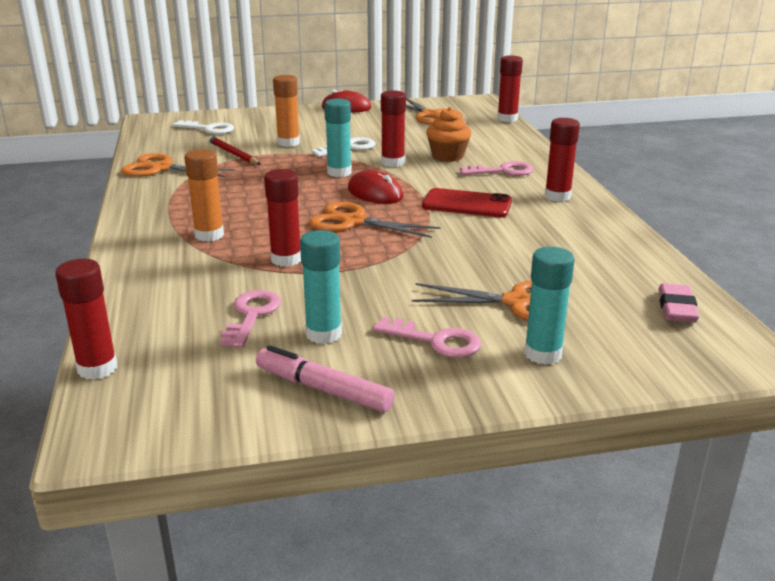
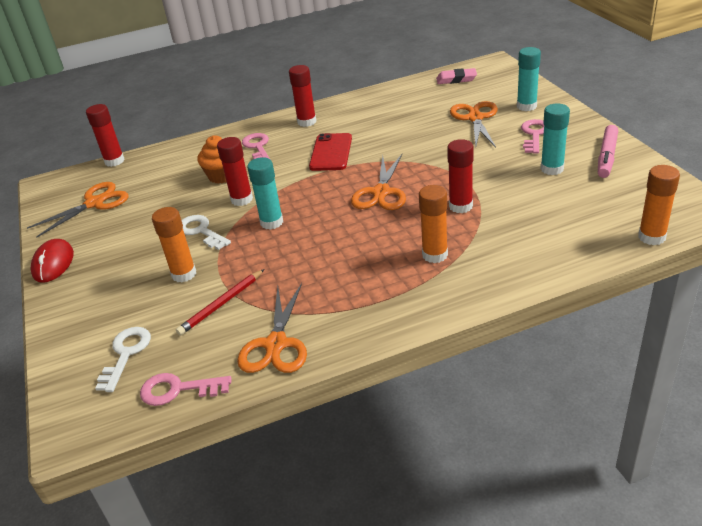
camera: 95 degrees left, 10 degrees up
red glue stick [55,259,117,380] -> orange glue stick [638,165,680,245]
pink key [220,290,281,348] -> pink key moved to [140,373,232,406]
red mouse [348,170,403,204] -> none

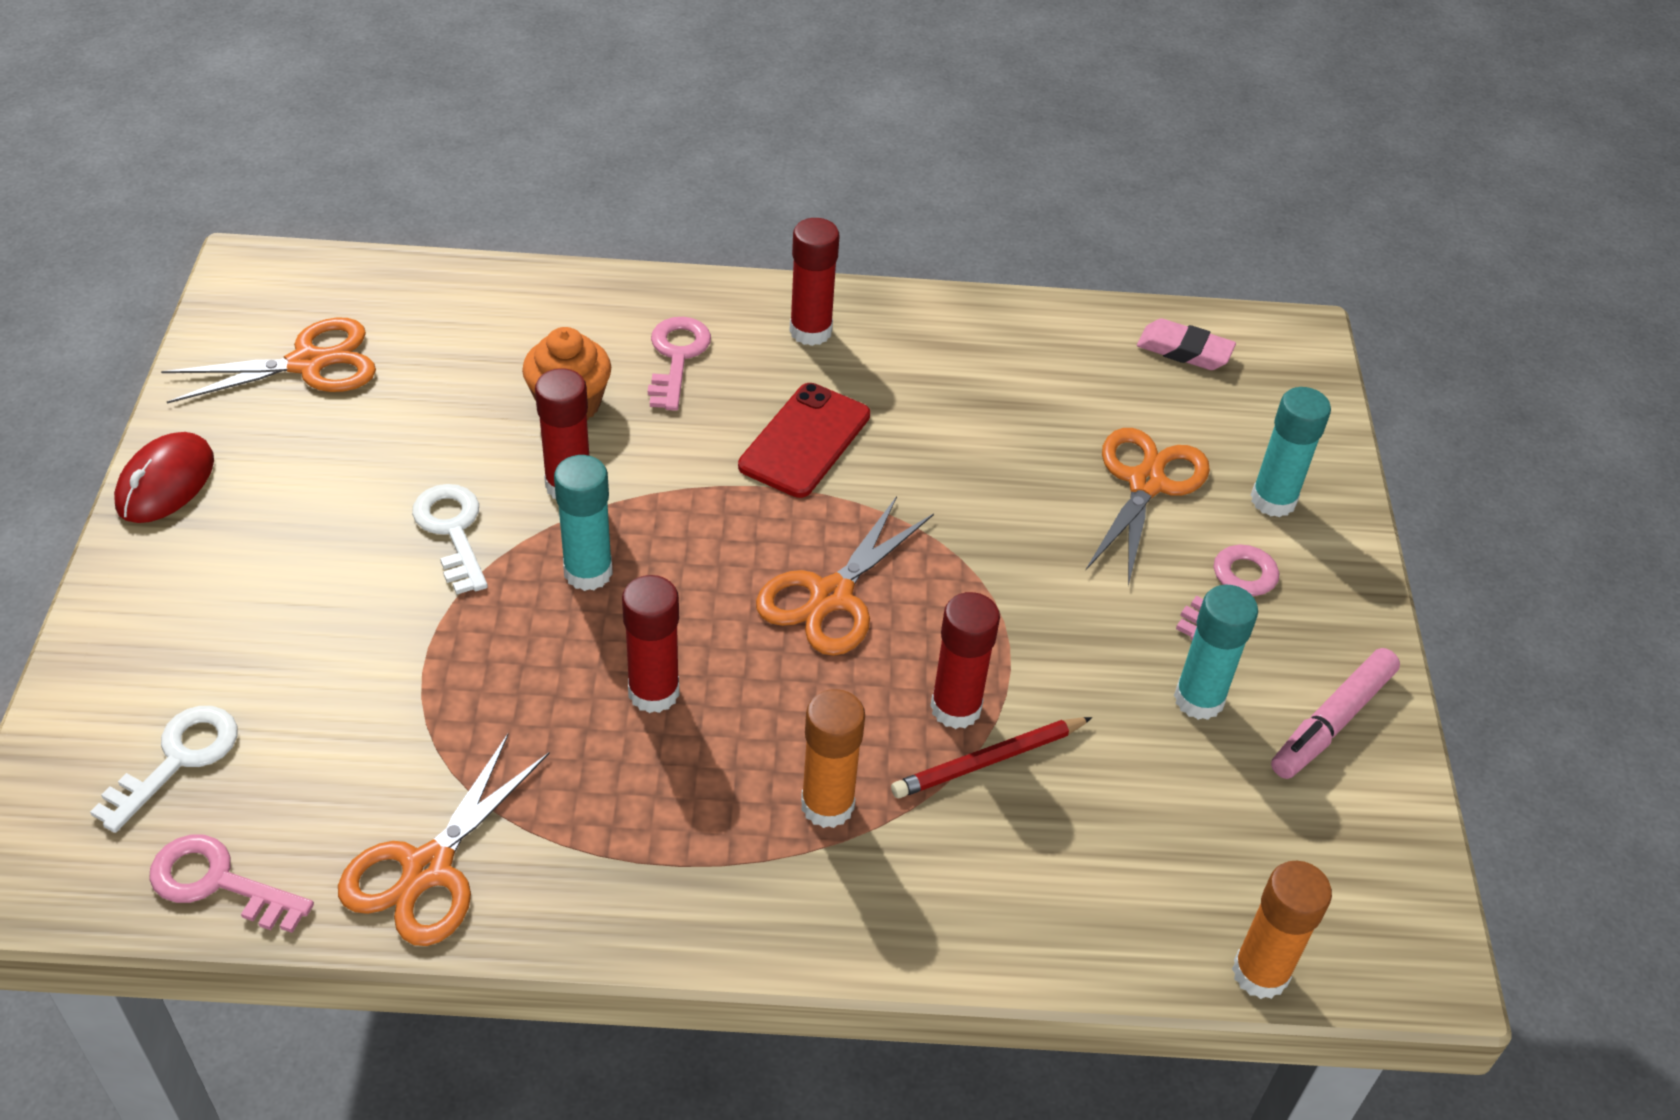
camera: 15 degrees right, 10 degrees up
red glue stick [86,104,124,167] -> red glue stick moved to [622,575,679,713]
orange glue stick [152,207,196,283] -> none
red pencil [176,269,264,336] -> red pencil moved to [891,717,1092,798]

